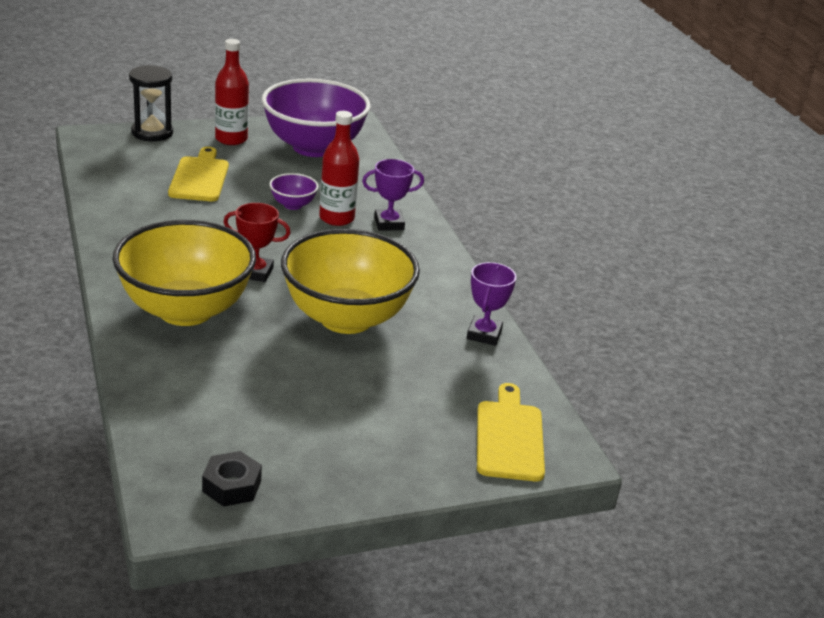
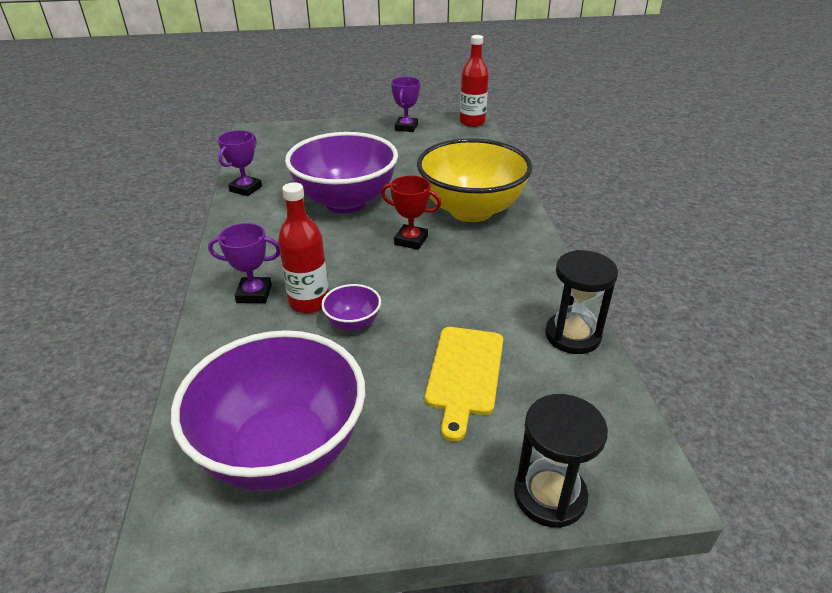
camera: 165 degrees left, 5 degrees up
black nut [202,451,262,507] -> none
red bottle [215,39,249,145] -> red bottle moved to [460,35,489,127]
yellow bowl [281,229,420,334] -> purple bowl [285,132,398,213]
yellow cutting board [477,383,545,482] -> none
none -> purple trophy [391,77,420,132]
none -> black hourglass [545,250,618,354]

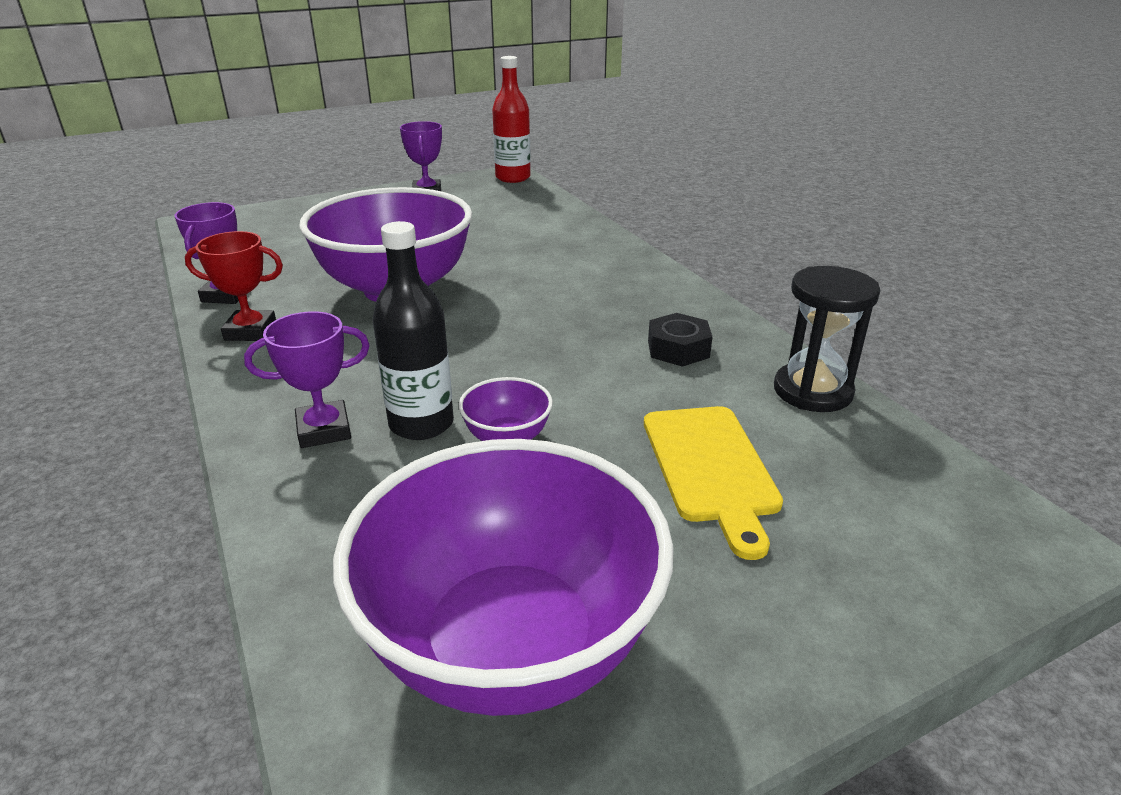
camera: 20 degrees left, 5 degrees down
red bottle [278,182,329,313] -> black bottle [373,221,454,440]
red trophy [381,176,441,250] -> red trophy moved to [185,231,283,341]
yellow bowl [417,138,533,222] -> none
black hourglass [514,394,608,528] -> none
none -> black nut [648,313,712,367]

